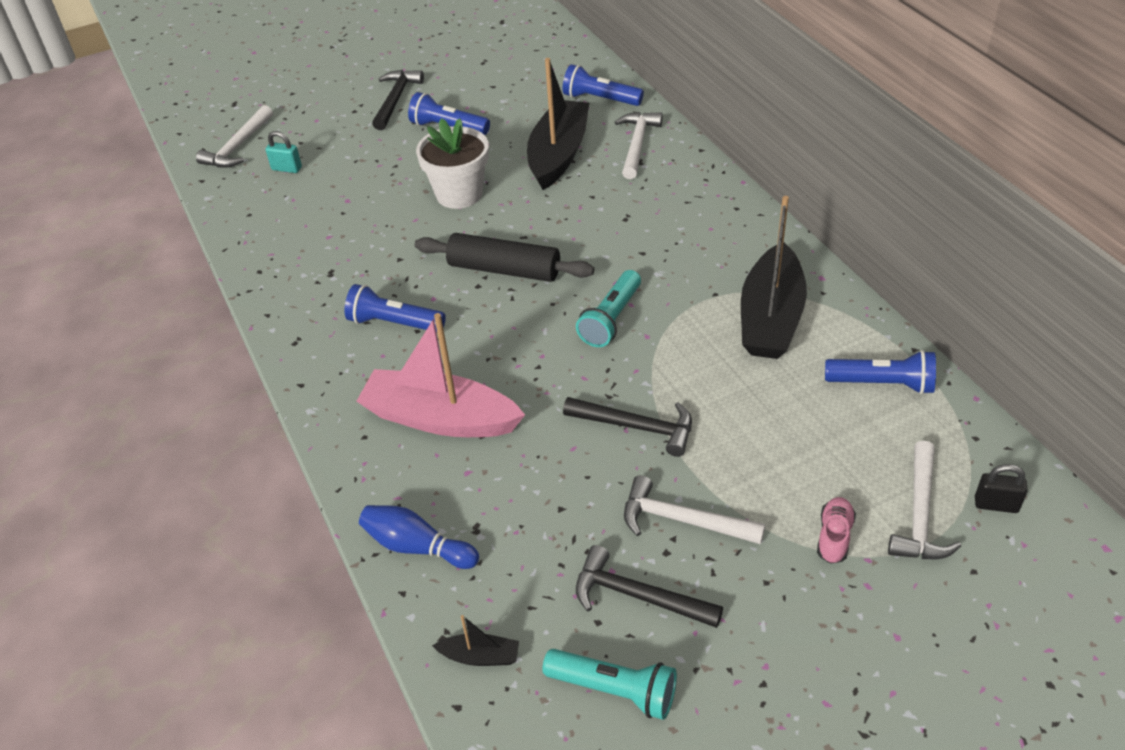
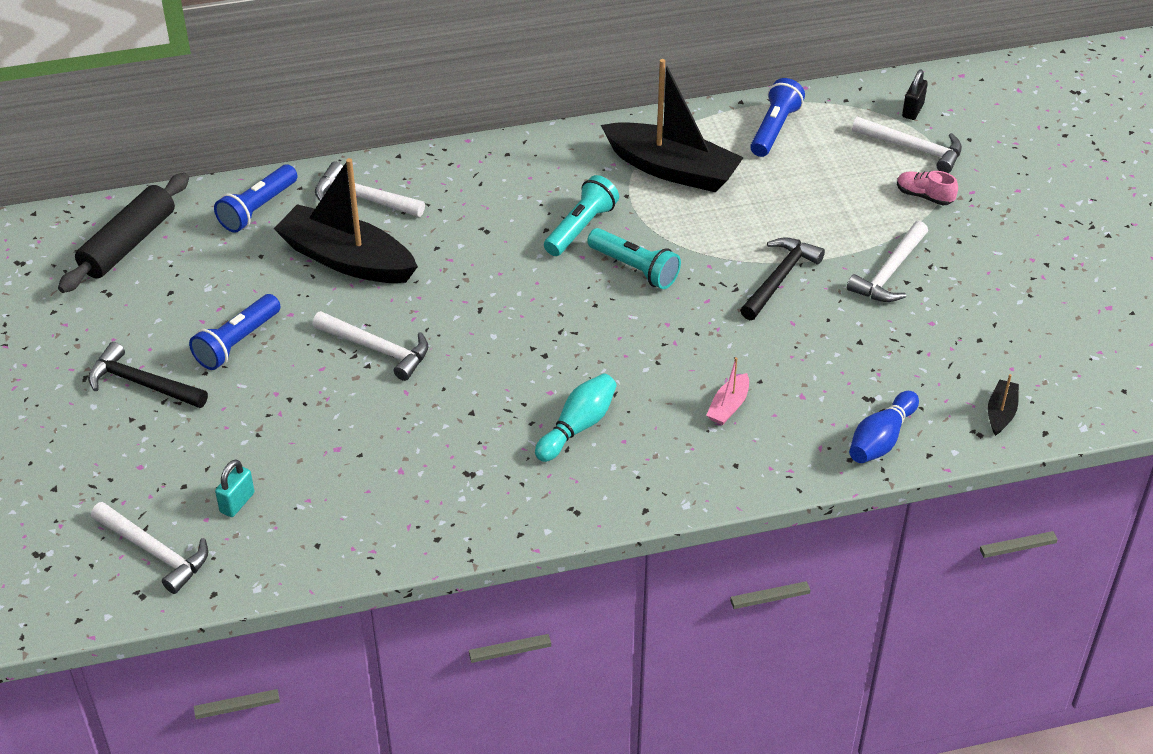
camera: 80 degrees left, 0 degrees up
blue flashlight [344,284,446,332] -> turquoise bowling pin [535,373,617,462]
pink boat [357,313,525,437] -> pink boat [706,357,749,425], size x0.43
black rolling pin [415,233,594,282] -> black rolling pin moved to [58,173,189,293]
white flower pot [416,118,489,209] -> white hammer [313,311,429,381]
turquoise flashlight [542,649,677,720] -> turquoise flashlight moved to [544,175,619,256]
black hammer [576,545,723,628] -> none

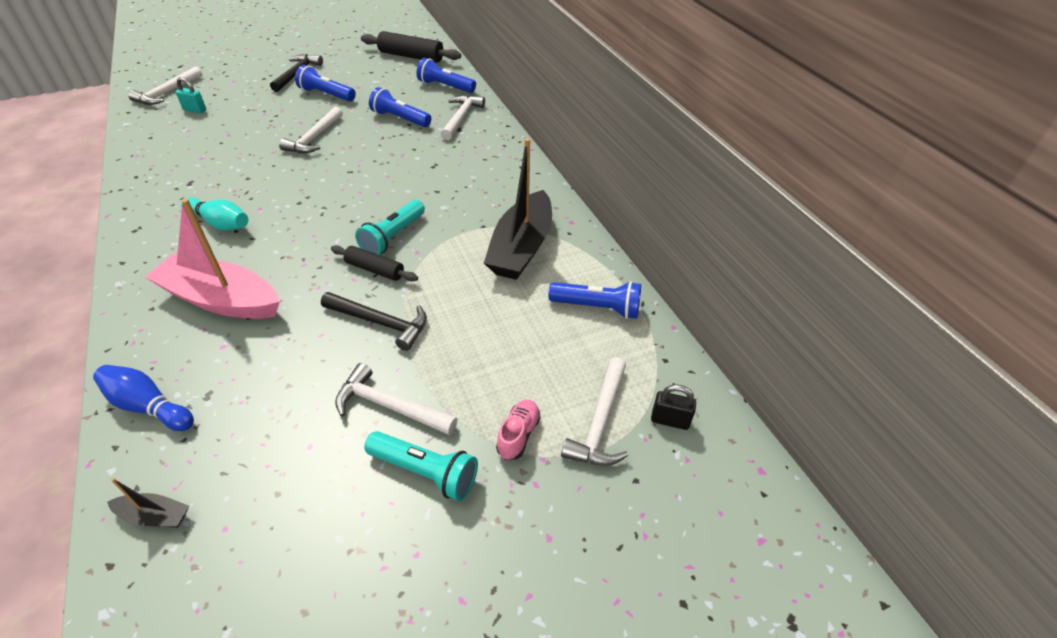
camera: 80 degrees right, 0 degrees up
black boat [274,158,418,283] -> blue flashlight [369,87,432,127]
turquoise flashlight [544,175,619,256] -> turquoise flashlight moved to [364,431,478,501]
pink boat [706,357,749,425] -> pink boat [145,199,280,319], size x2.34
none -> black rolling pin [331,245,418,281]

